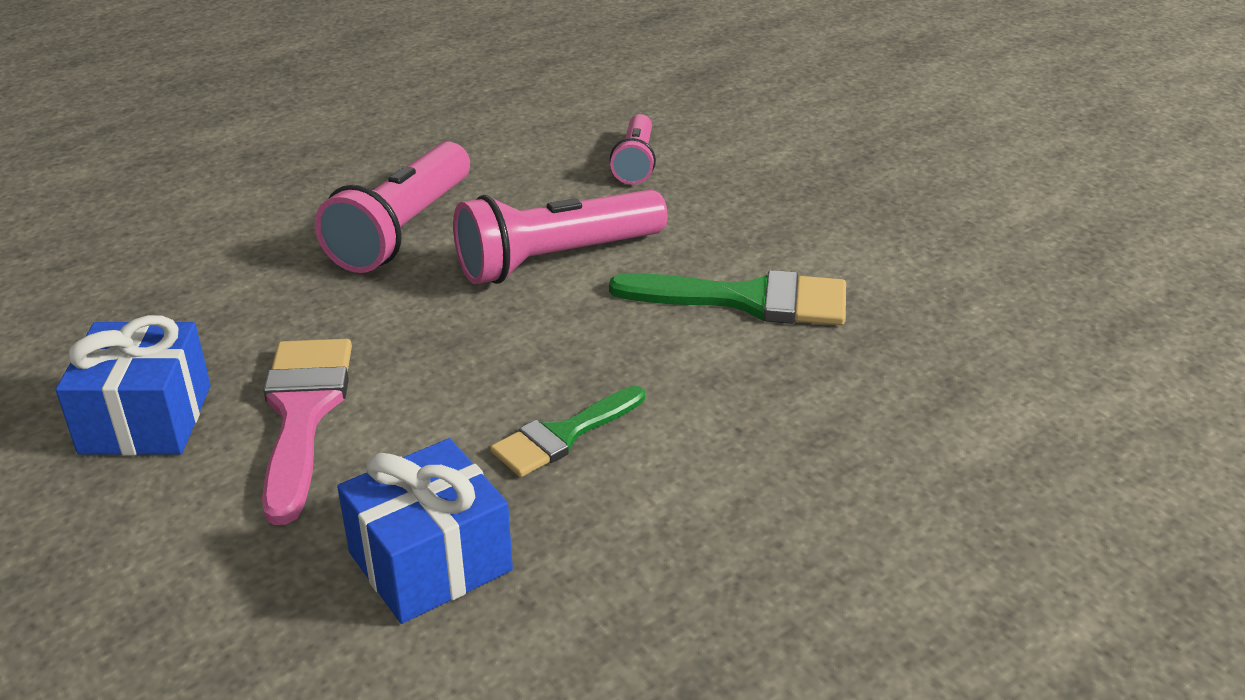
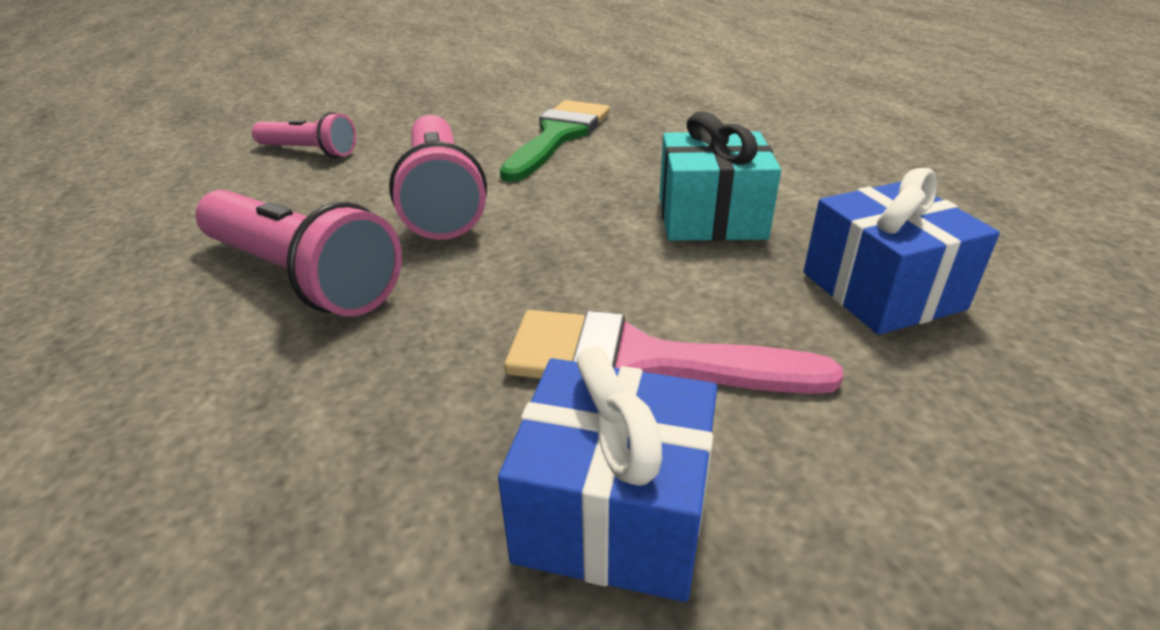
camera: 75 degrees left, 0 degrees up
green brush [490,386,645,477] -> turquoise gift [660,112,781,241]

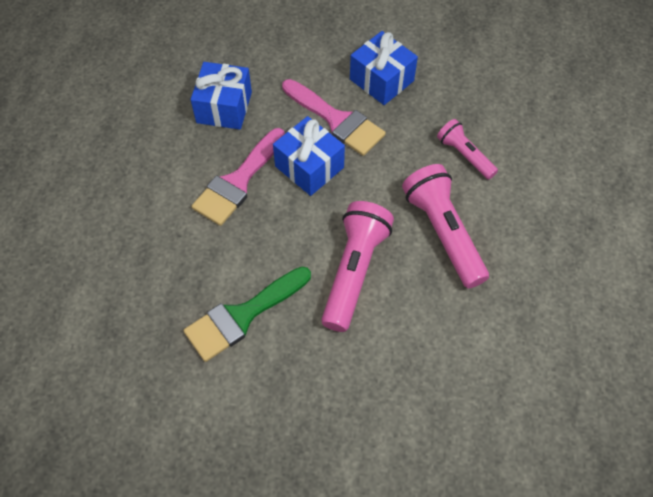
camera: 150 degrees left, 25 degrees up
pink flashlight [252,112,356,158] -> pink flashlight moved to [437,119,498,180]
turquoise gift [660,112,781,241] -> pink brush [191,128,285,226]
none -> blue gift [273,116,345,196]

